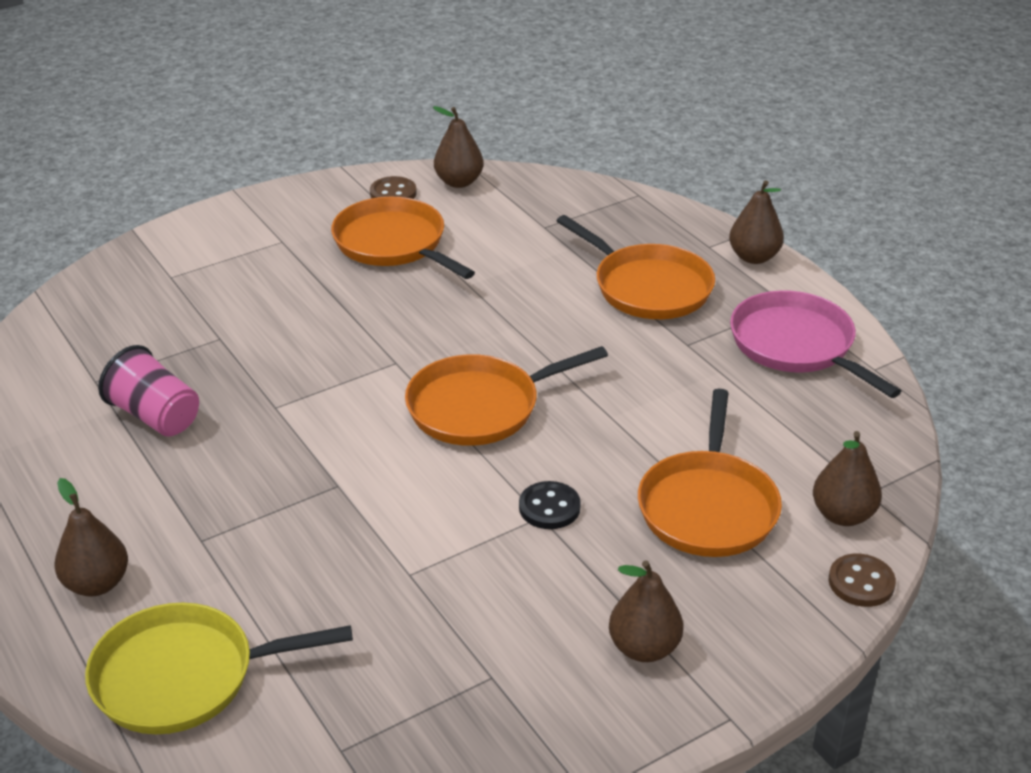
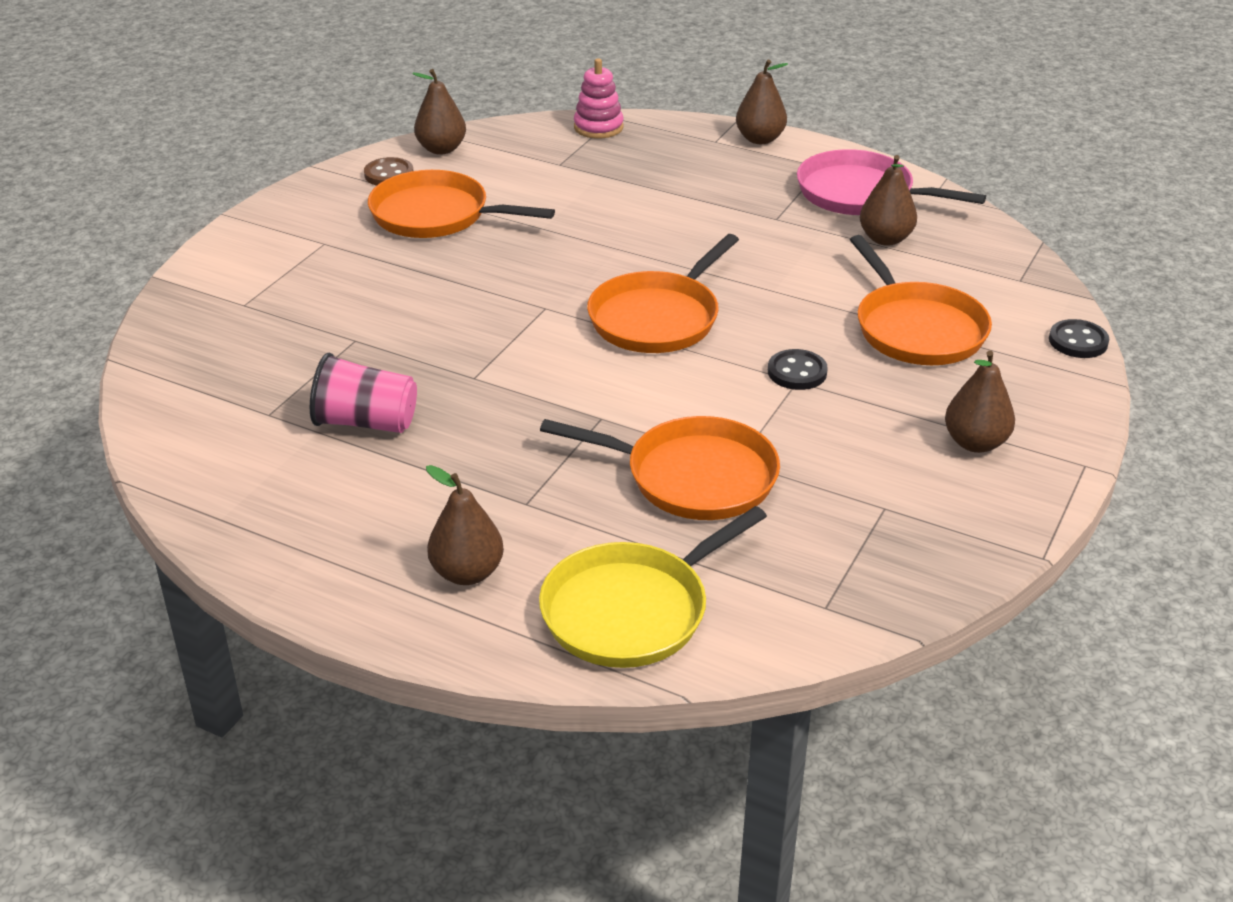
camera: 30 degrees left, 0 degrees up
orange pan [557,215,715,319] -> orange pan moved to [540,416,780,520]
brown pear [813,431,882,526] -> brown pear moved to [860,155,917,246]
brown button [828,554,896,607] -> black button [1049,319,1109,358]
none -> pink stacking toy [574,59,624,139]

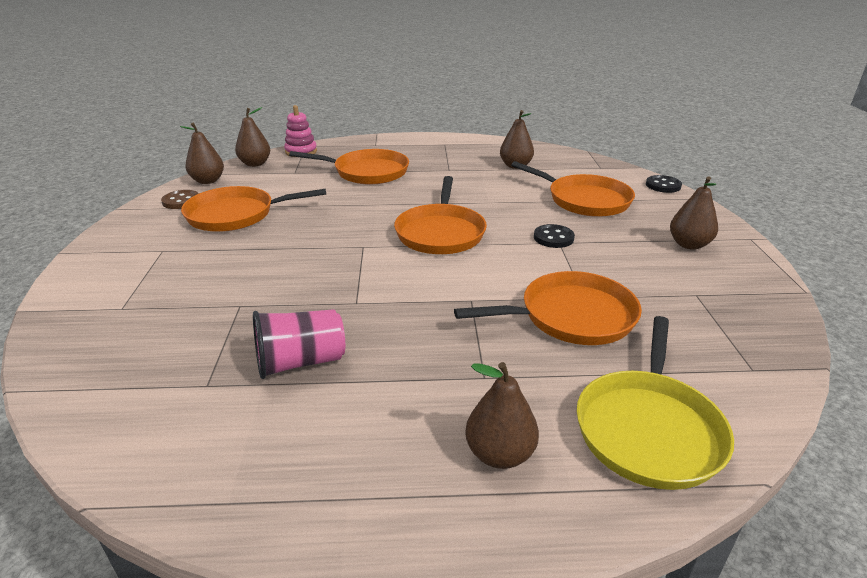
camera: 30 degrees left, 5 degrees down
brown pear [736,59,788,144] -> brown pear moved to [235,107,270,167]
pink pan [797,149,986,215] -> none
none -> orange pan [289,149,409,184]

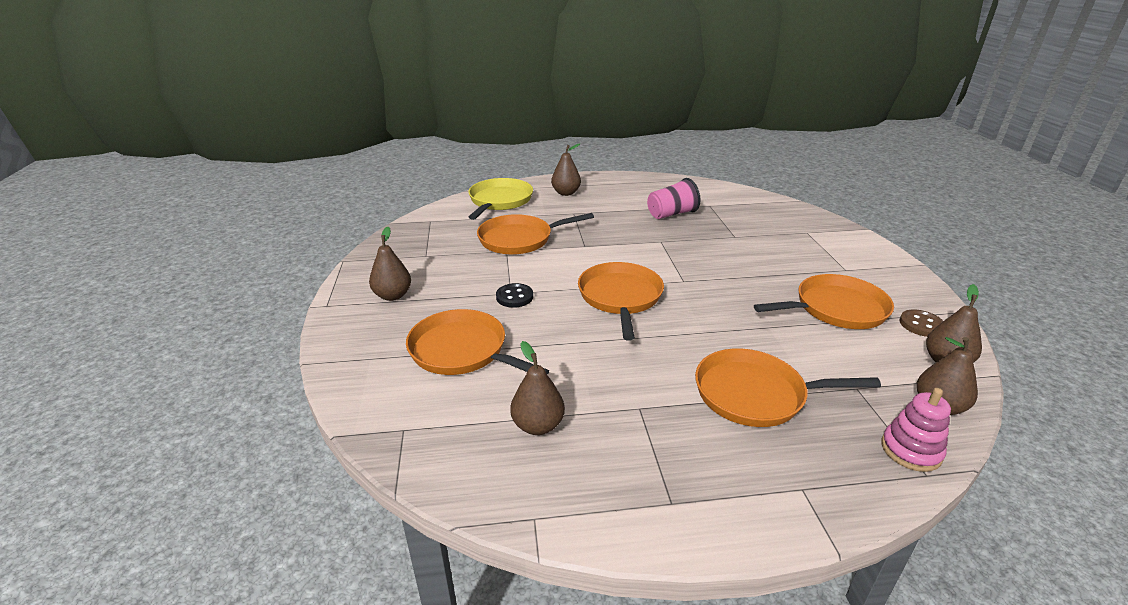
camera: 175 degrees right, 0 degrees up
black button [646,175,682,193] -> none

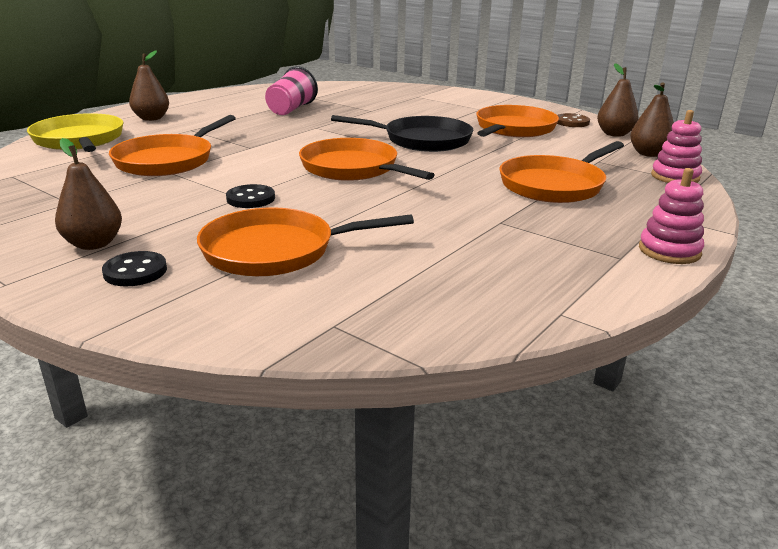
camera: 45 degrees left, 5 degrees down
brown pear [510,341,565,435] -> none
none -> black button [102,251,167,286]
none -> black pan [331,115,474,152]
none -> pink stacking toy [639,168,704,264]

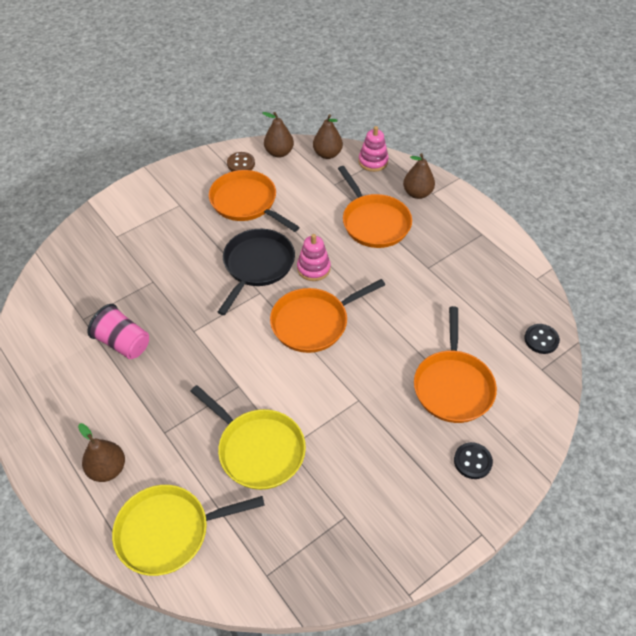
camera: 75 degrees left, 25 degrees up
brown pear [55,138,122,250] -> brown pear moved to [403,153,435,199]
orange pan [109,115,236,176] -> yellow pan [190,385,306,490]
black button [226,184,275,208] -> black button moved to [524,324,560,354]
pink stacking toy [639,168,704,264] -> pink stacking toy moved to [297,234,331,281]

